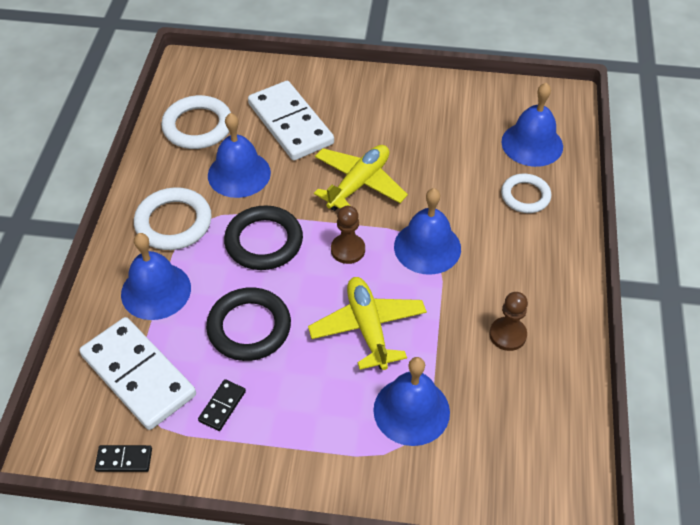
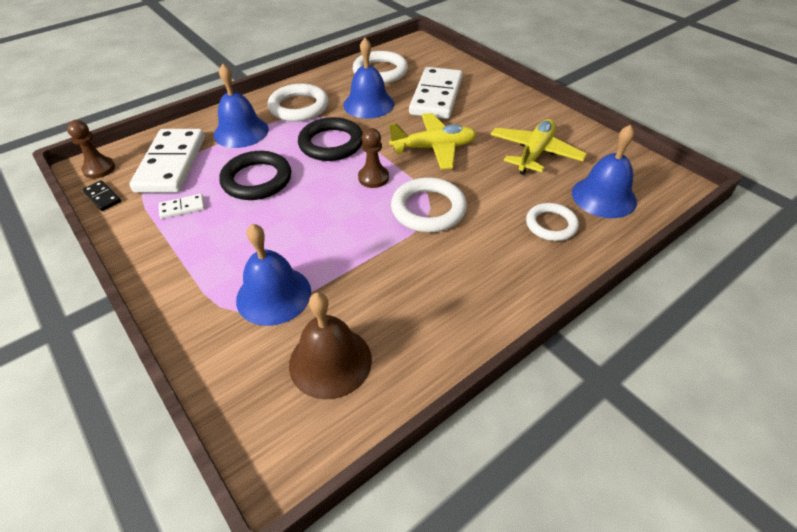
camera: 45 degrees right, 5 degrees down
black domino [198,379,246,431] -> white domino [159,194,205,219]
yellow plane [308,277,427,370] -> yellow plane moved to [491,119,587,175]
blue bell [394,188,461,275] -> white ring [391,177,467,232]
brown pawn [489,292,528,351] -> brown pawn moved to [67,120,115,179]
none -> brown bell [289,292,372,400]

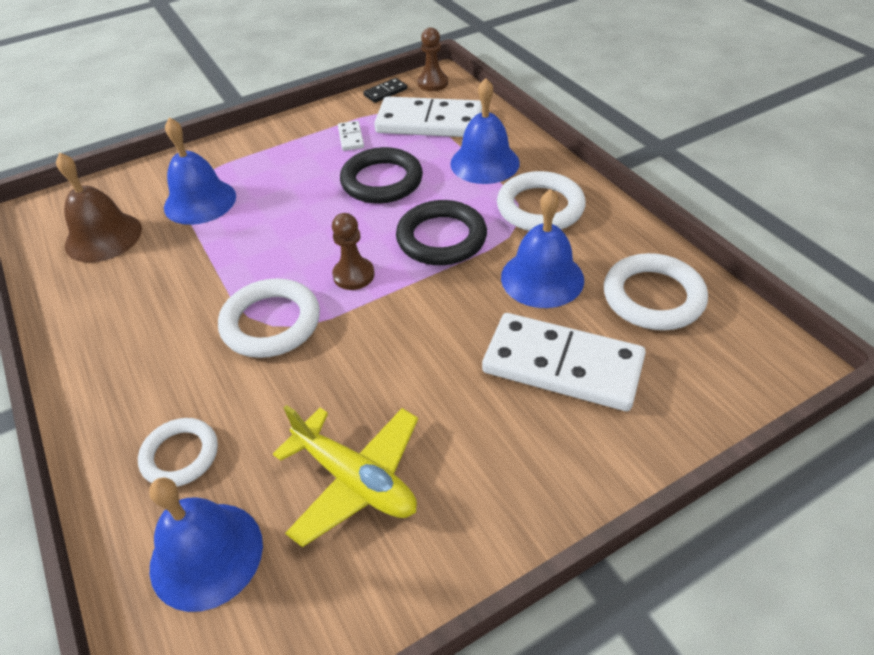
camera: 100 degrees right, 0 degrees up
yellow plane [389,113,477,170] -> none

